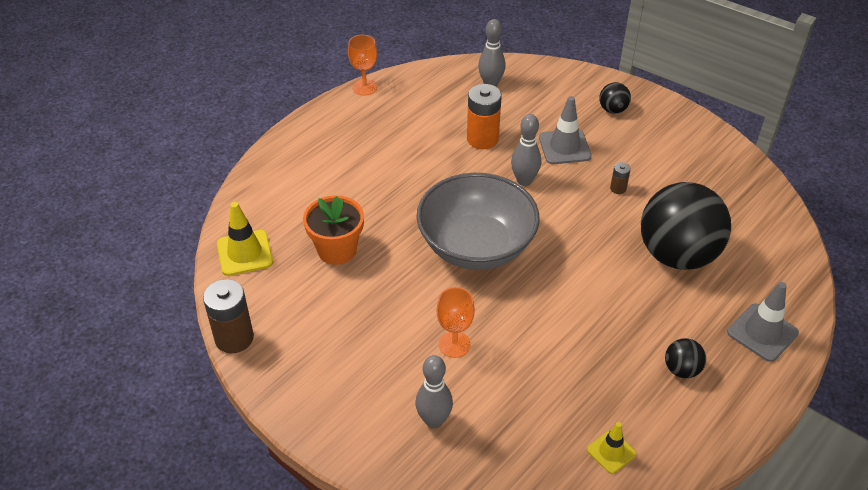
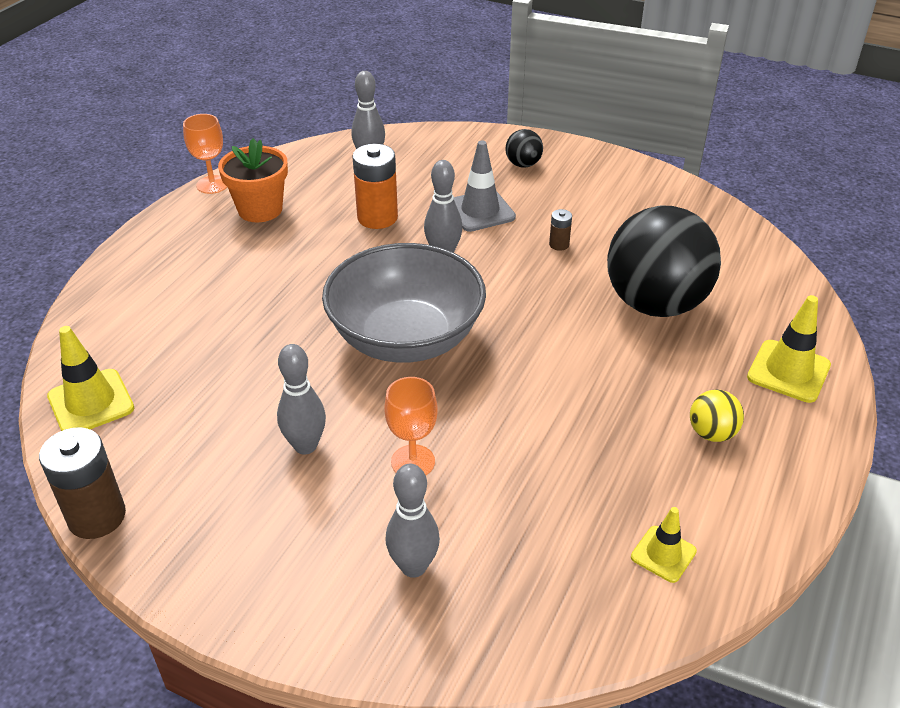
camera: 15 degrees left, 5 degrees down
orange flower pot [303,195,364,265] -> orange flower pot moved to [218,138,288,222]
black ball [665,338,706,378] -> yellow ball [690,390,744,442]
grey traffic cone [727,282,799,362] -> yellow traffic cone [747,295,831,403]
none -> grey bowling pin [277,344,326,455]

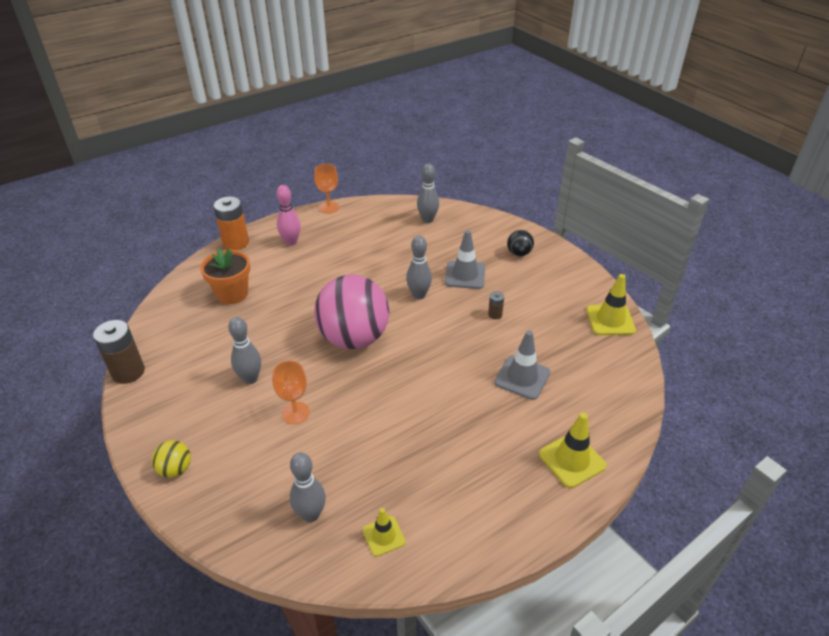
camera: 30 degrees right, 0 degrees up
yellow traffic cone [47,326,134,431] -> yellow traffic cone moved to [586,274,636,335]
orange flower pot [218,138,288,222] -> orange flower pot moved to [200,248,250,304]
grey bowl [322,243,486,363] -> pink ball [314,275,389,349]
orange battery [352,144,398,229] -> orange battery moved to [214,197,249,250]
grey bowling pin [385,464,440,578] -> grey bowling pin moved to [290,452,326,522]
black ball [607,205,721,317] -> grey traffic cone [494,330,551,400]
yellow ball [690,390,744,442] -> yellow ball moved to [152,440,191,478]
none -> pink bowling pin [276,185,301,246]

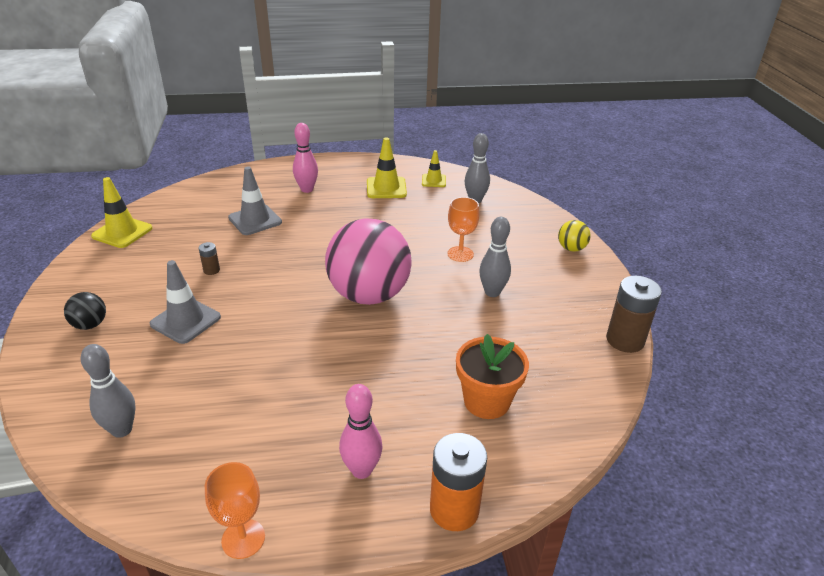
camera: 155 degrees left, 5 degrees down
grey bowling pin [406,235,432,299] -> none
yellow traffic cone [539,413,607,488] -> yellow traffic cone moved to [367,137,407,198]
none -> pink bowling pin [293,123,318,193]

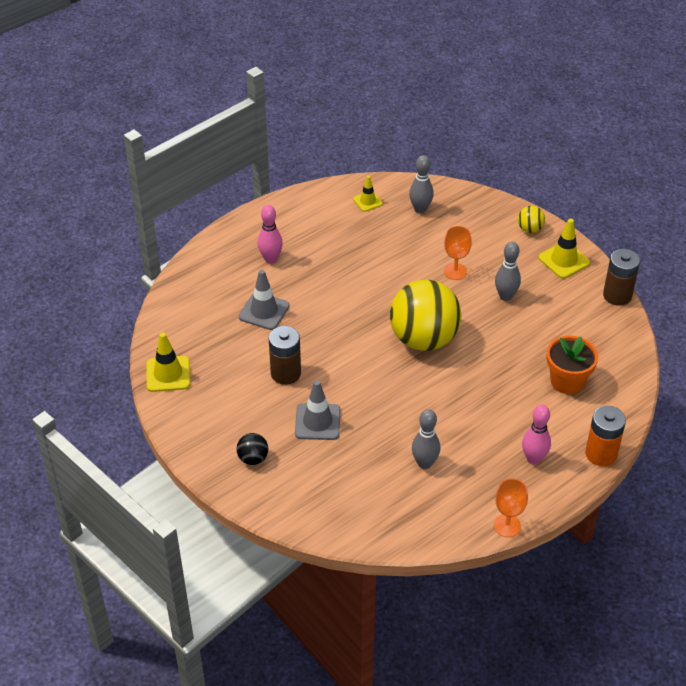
camera: 30 degrees left, 10 degrees up
grey bowling pin [81,344,136,438] -> grey bowling pin moved to [412,409,440,469]
brown battery [198,242,220,275] -> brown battery [269,326,301,385], size x2.09
pink ball [325,218,412,305] -> yellow ball [390,280,461,351]
yellow traffic cone [367,137,407,198] -> yellow traffic cone moved to [538,218,590,279]

